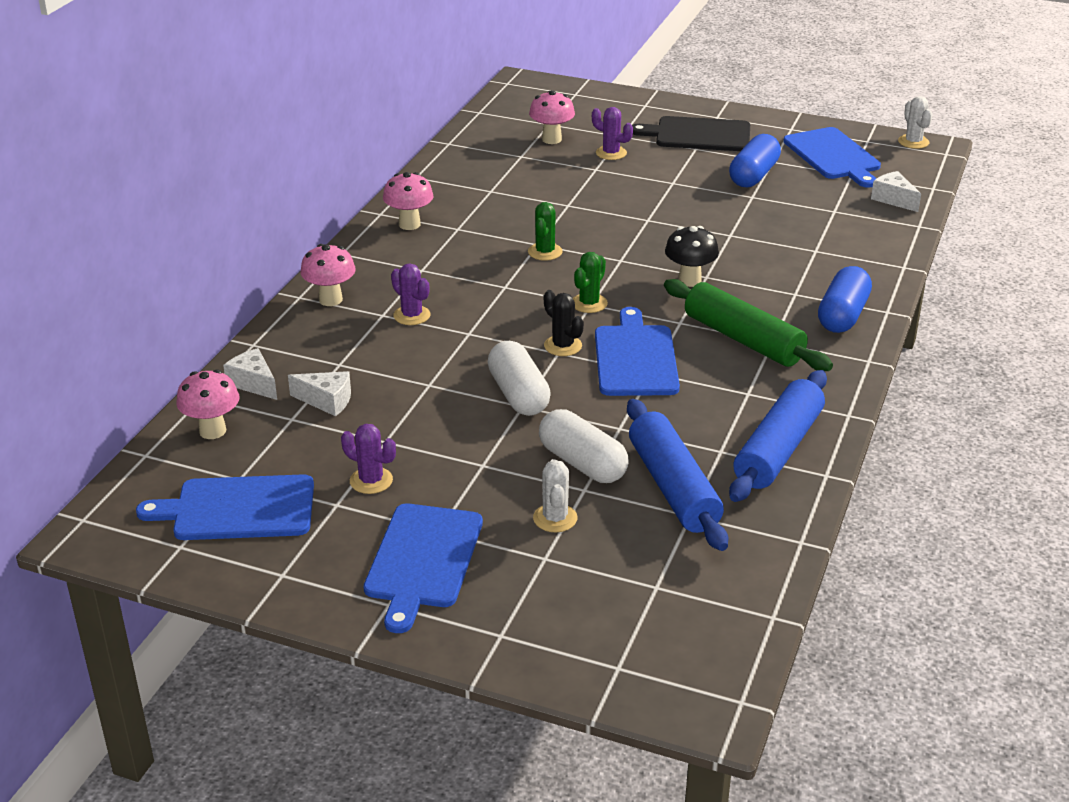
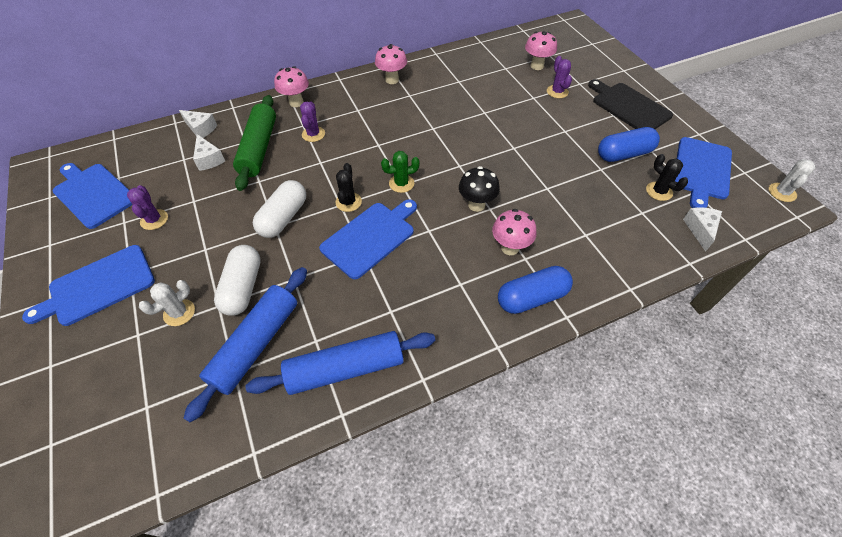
camera: 45 degrees right, 20 degrees up
pink mushroom [176,370,239,439] -> pink mushroom moved to [492,209,536,255]
white cheese [223,348,277,400] -> white cheese turned 120 degrees clockwise [179,110,217,138]
green cactus [528,202,563,261] -> none
green rolling pin [664,279,833,371] -> green rolling pin moved to [233,95,276,191]
none -> black cactus [646,154,688,201]

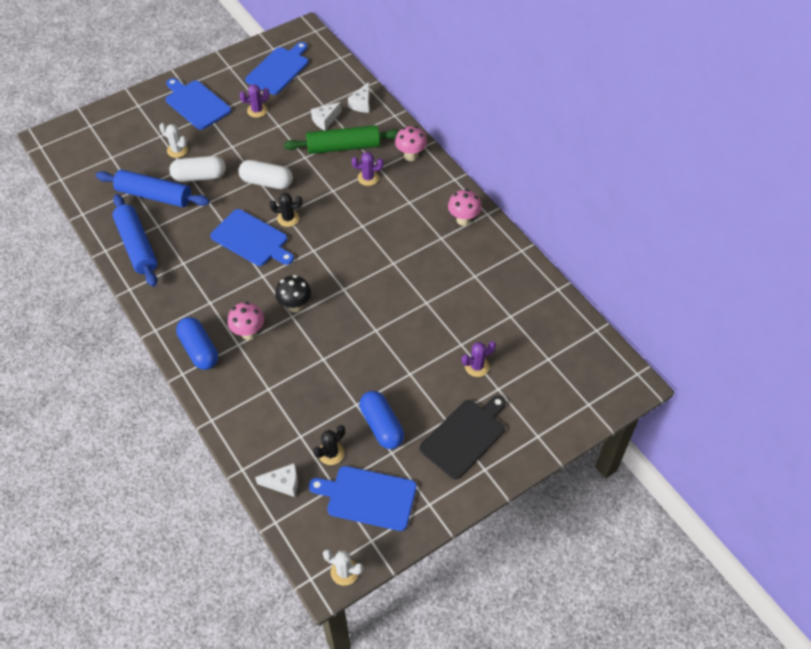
camera: 80 degrees right, 0 degrees up
green cactus [381,151,420,193] -> none
pink mushroom [525,31,557,70] -> none

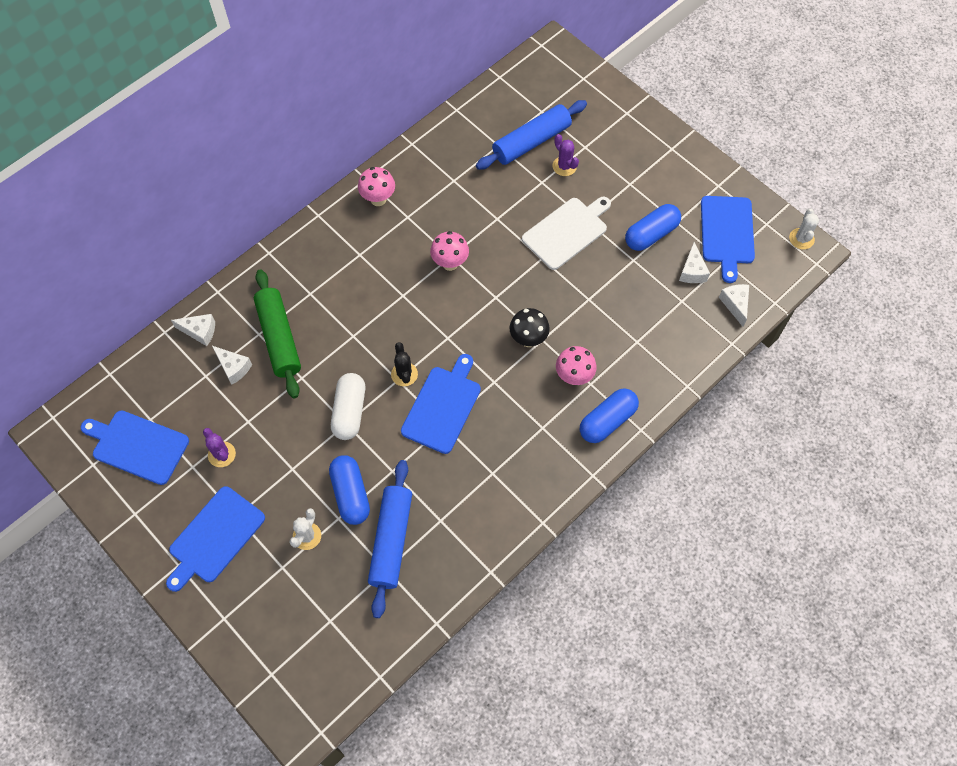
camera: 100 degrees left, 10 degrees up
blue rolling pin [113,194,158,287] -> blue rolling pin moved to [476,100,587,170]
white capsule [169,156,226,182] -> blue capsule [329,455,370,525]
black cactus [313,425,345,465] -> white cheese [679,242,710,283]
purple cactus [352,152,384,186] -> none
pink mushroom [395,126,427,161] -> pink mushroom moved to [430,231,469,271]
black cutting board [419,395,506,479] -> none
none -> white cutting board [522,197,611,270]

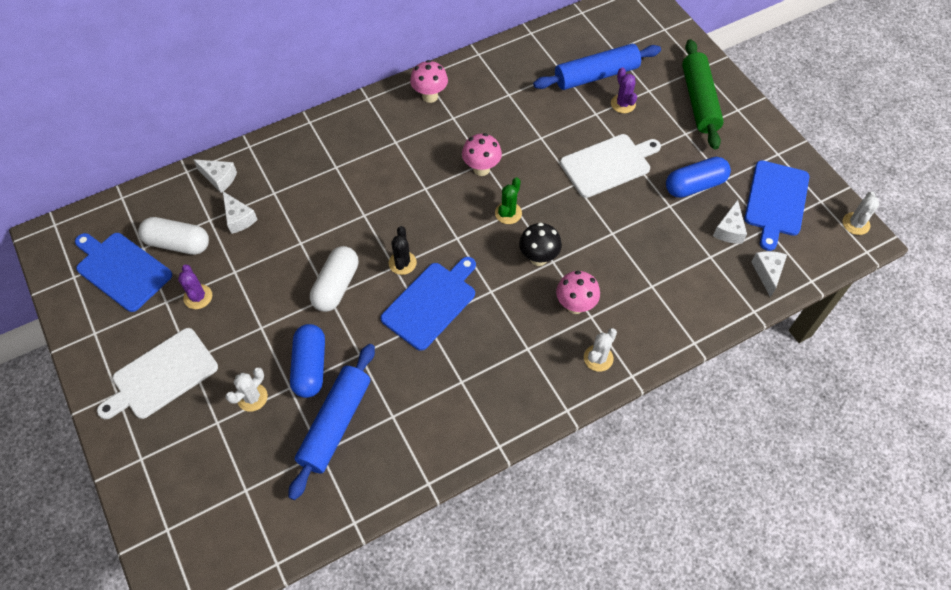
camera: 15 degrees right, 5 degrees down
blue cutting board [166,486,265,592] -> white cutting board [97,328,218,419]
green rolling pin [254,269,301,398] -> green rolling pin moved to [682,39,724,150]
blue capsule [580,388,639,443] -> white cactus [584,328,617,372]
none -> white capsule [138,217,209,255]
none -> green cactus [495,177,522,224]

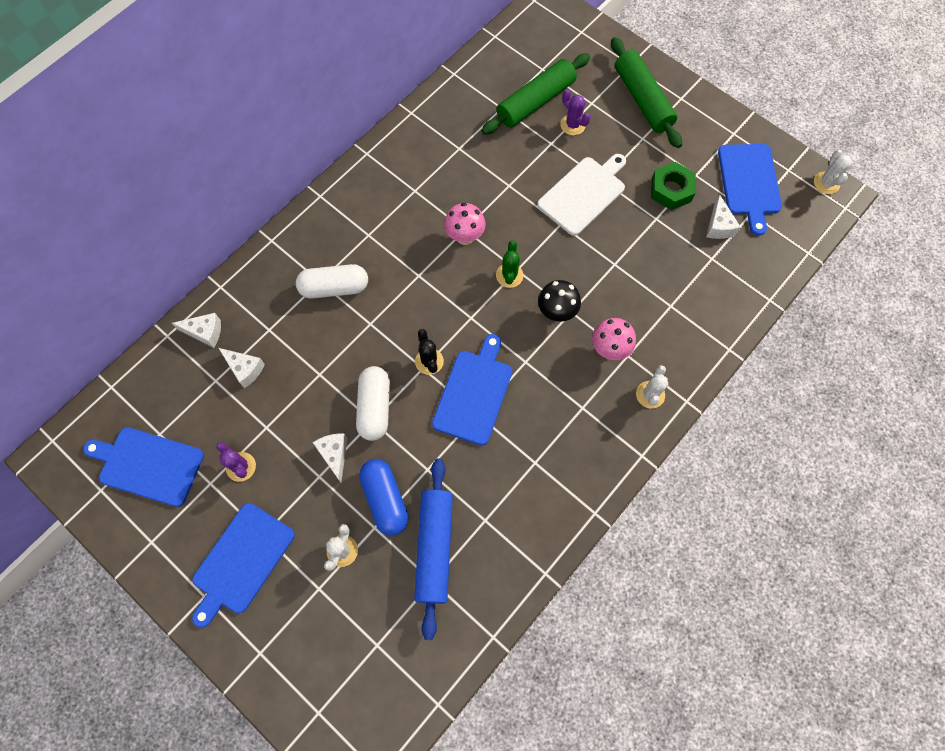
camera: 20 degrees left, 10 degrees up
white cutting board [97,328,218,419] -> blue cutting board [192,503,295,627]
white capsule [138,217,209,255] -> white capsule moved to [296,264,368,299]
pink mushroom [410,60,448,103] -> none
blue rolling pin [533,44,661,90] -> green rolling pin [481,53,590,135]
blue capsule [666,157,731,198] -> green nut [651,162,696,210]
white cheese [751,251,787,297] -> white cheese moved to [312,434,348,482]

